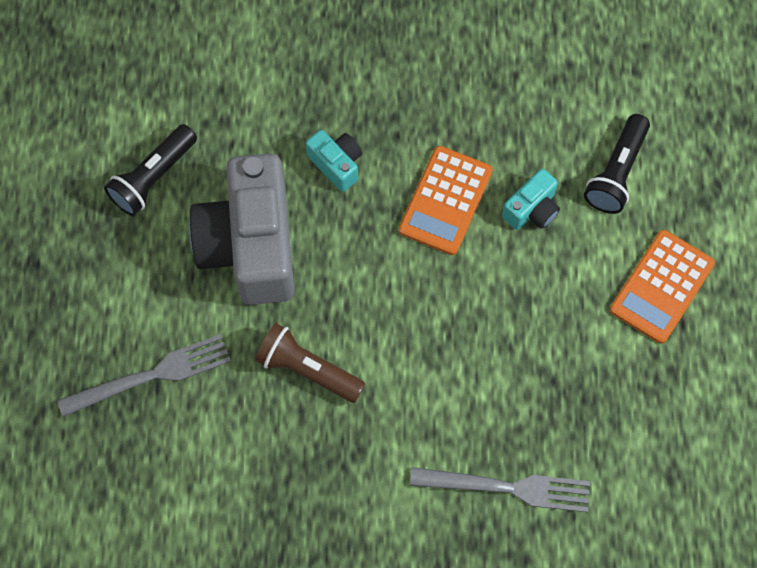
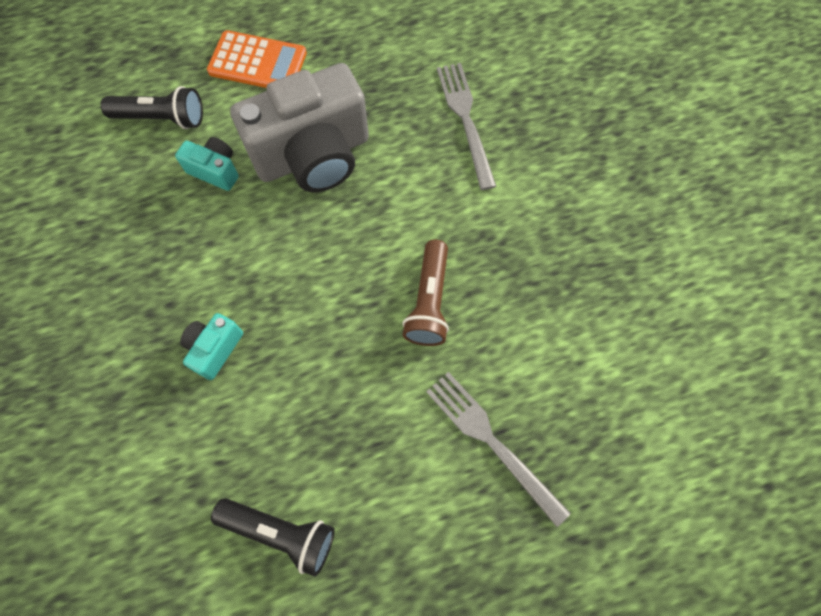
camera: 110 degrees left, 0 degrees up
grey camera [189,153,294,305] -> grey camera moved to [230,63,369,192]
orange calculator [399,146,493,255] -> none

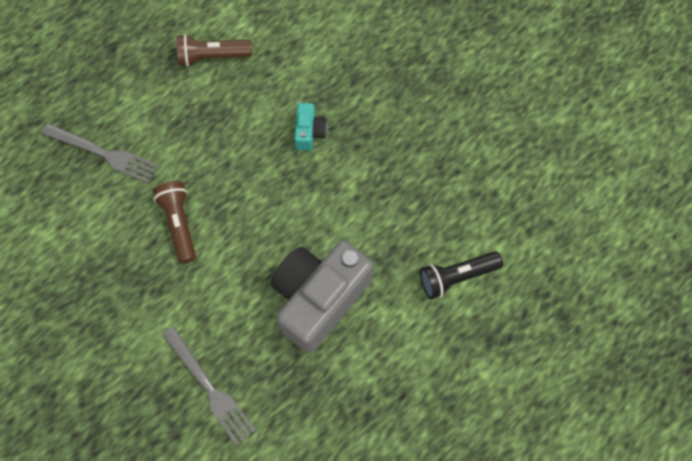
camera: 155 degrees right, 0 degrees up
turquoise camera [175,137,239,191] -> none
orange calculator [207,30,307,88] -> none
black flashlight [211,498,335,577] -> brown flashlight [176,34,252,67]

